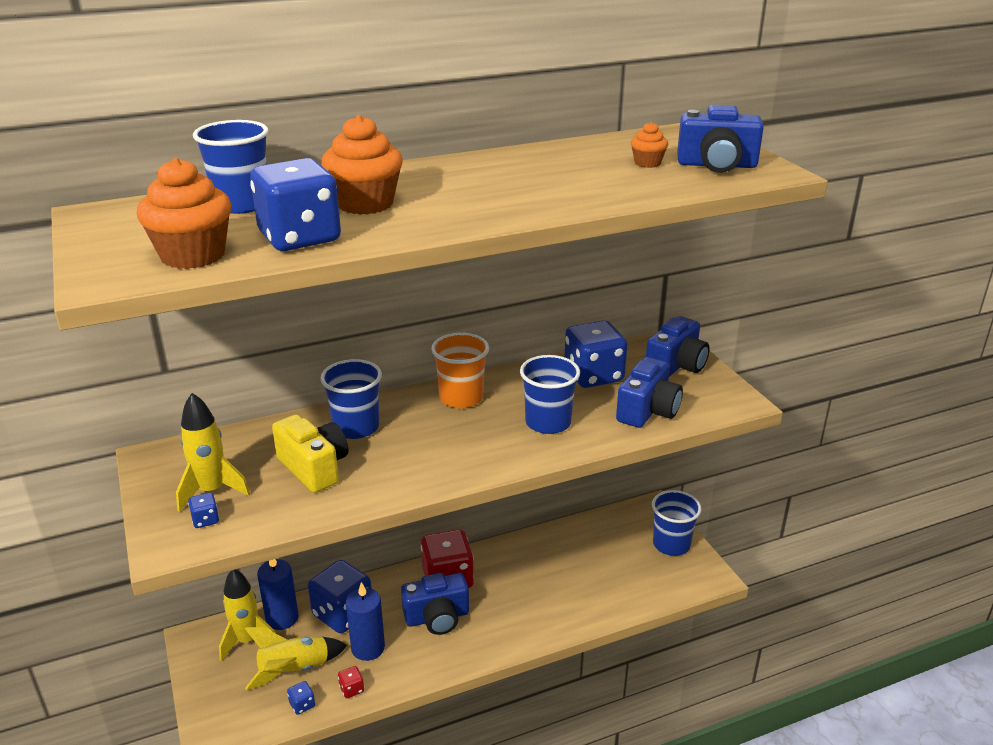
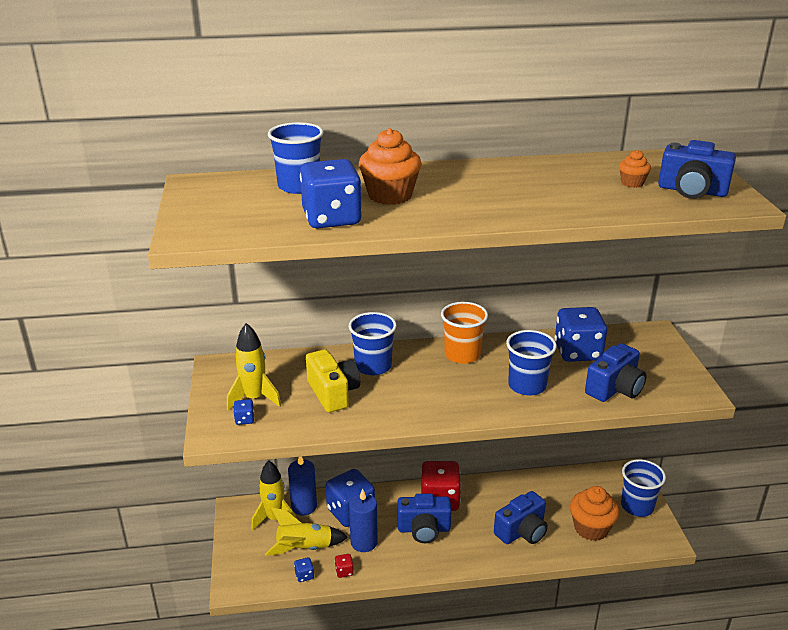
camera: 15 degrees right, 0 degrees up
orange cupcake [137,158,231,269] -> orange cupcake moved to [570,486,620,541]
blue camera [646,316,710,377] -> blue camera moved to [494,491,548,544]

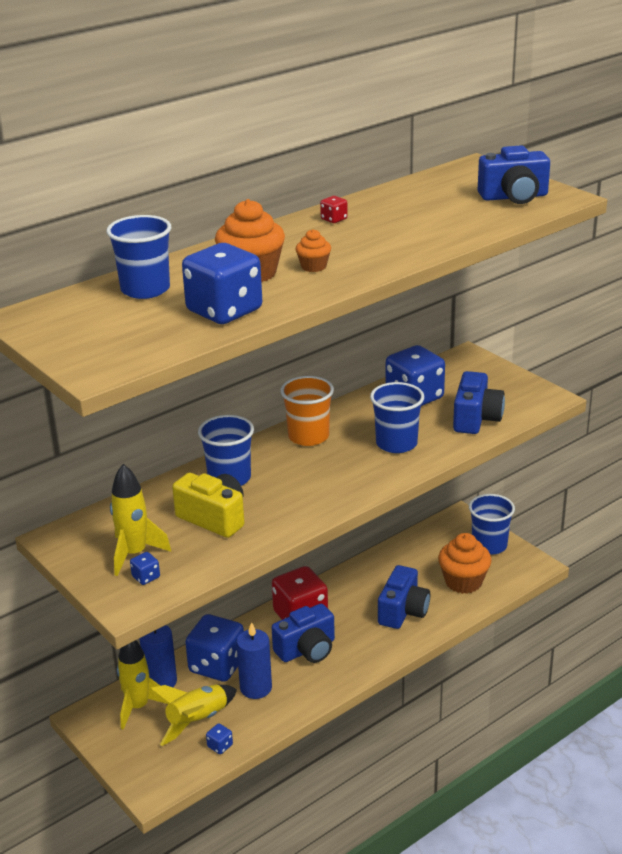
camera: 30 degrees left, 0 degrees up
red dice [335,554,354,578] -> red dice moved to [320,196,348,223]
orange cupcake [619,150,651,188] -> orange cupcake moved to [296,229,331,272]

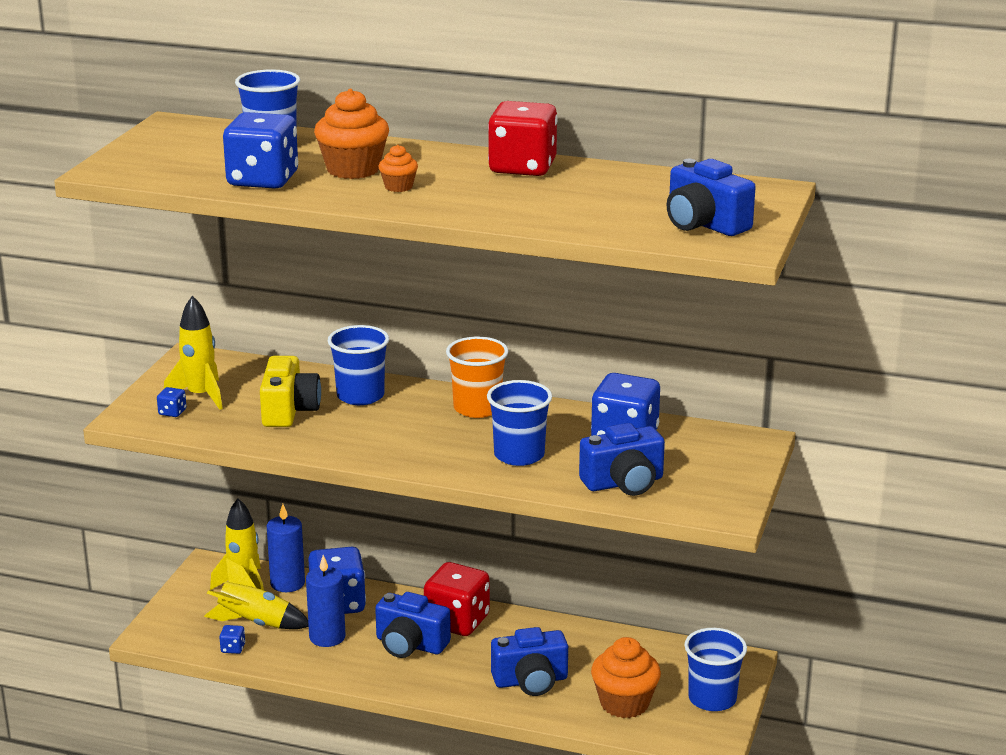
camera: 55 degrees right, 5 degrees down
red dice [320,196,348,223] -> red dice [488,101,558,176], size x2.48

